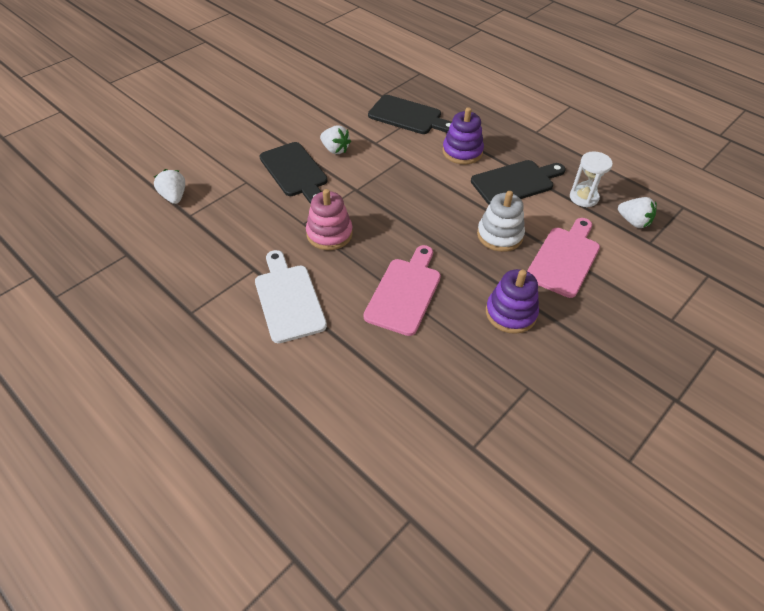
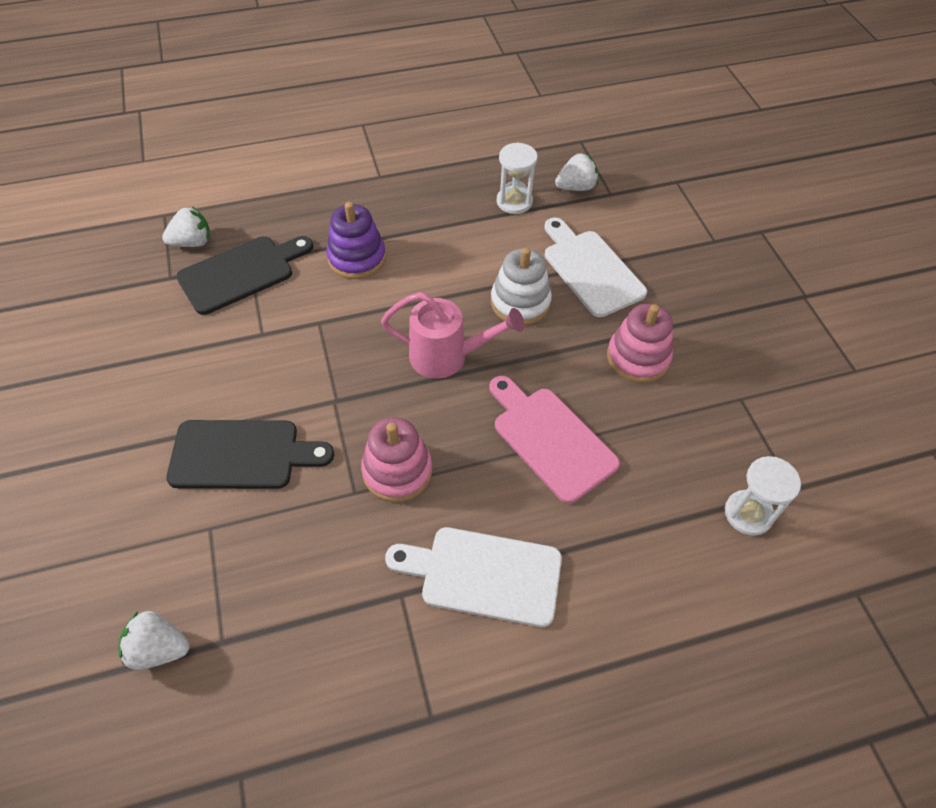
camera: 60 degrees left, 5 degrees up
white strawberry [320,126,351,154] -> white strawberry moved to [162,206,210,247]
black cutting board [471,160,565,205] -> none
purple stacking toy [486,269,539,334] -> pink stacking toy [607,304,673,383]
pink cutting board [527,218,600,298] -> white cutting board [544,218,647,317]
none -> pink watering can [381,292,524,379]
none -> white hourglass [725,456,801,536]

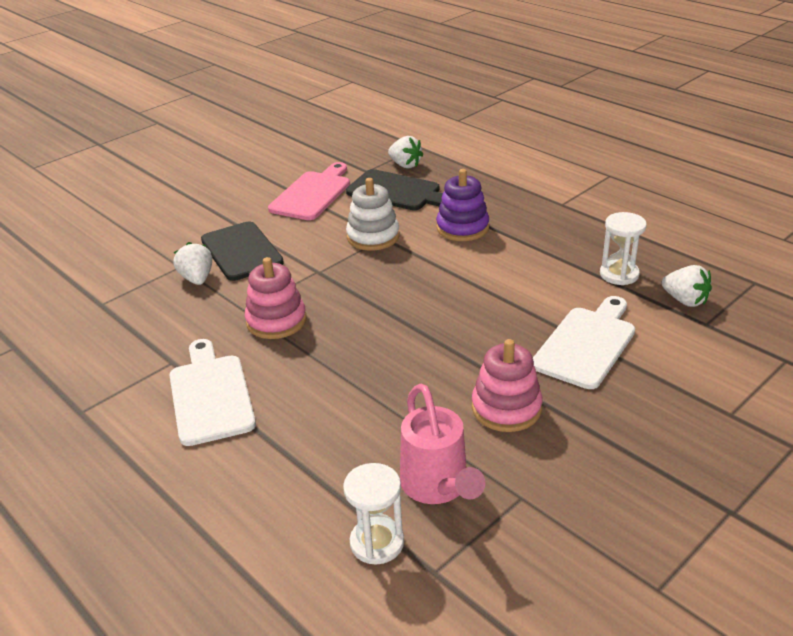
camera: 65 degrees right, 20 degrees down
white strawberry [119,611,190,670] -> white strawberry moved to [173,242,212,285]
pink watering can [381,292,524,379] -> pink watering can moved to [400,384,485,504]
pink cutting board [489,376,620,504] -> pink cutting board moved to [268,162,350,220]
white stacking toy [491,247,552,325] -> white stacking toy moved to [346,178,400,251]

